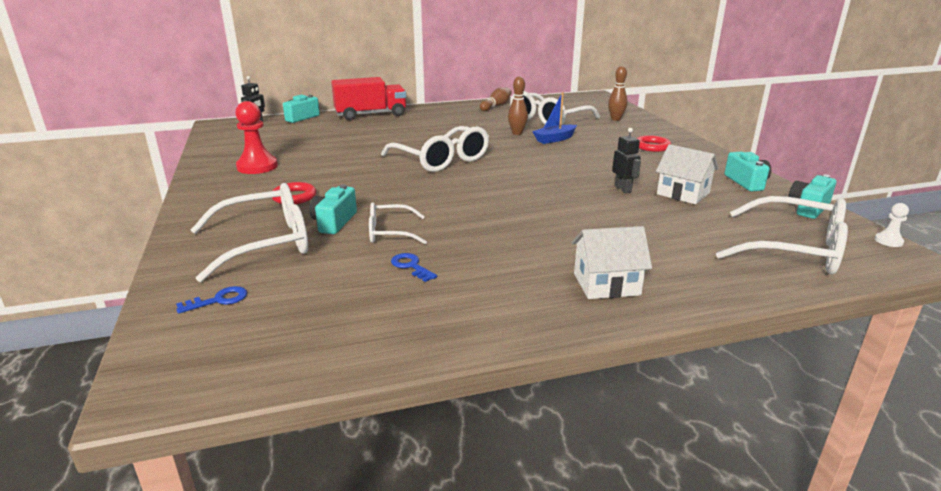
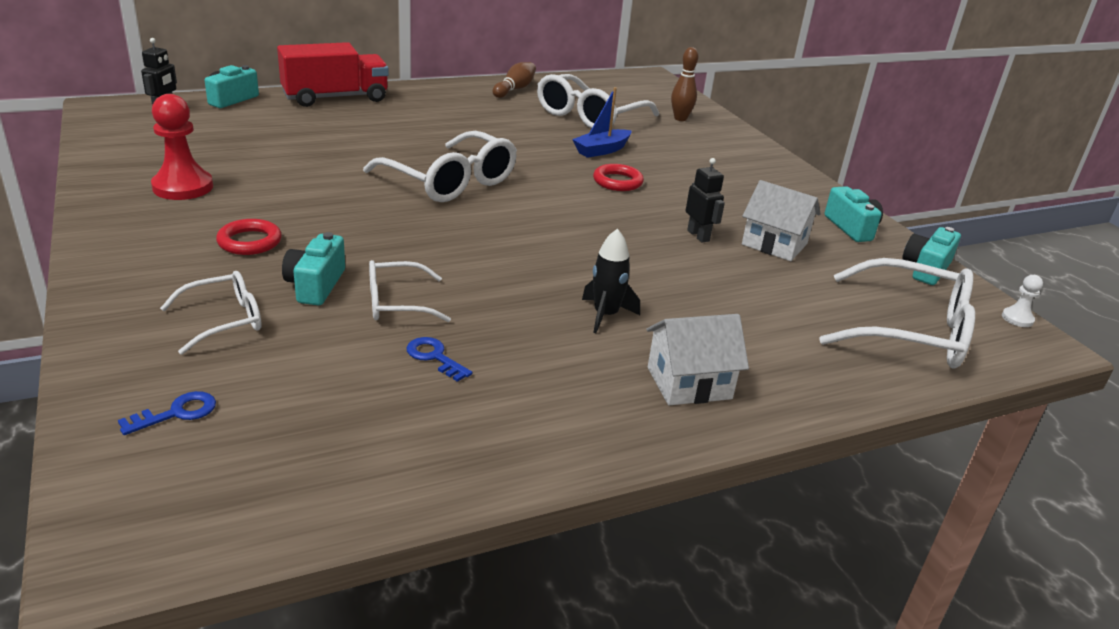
camera: 10 degrees left, 5 degrees up
white glasses [191,183,308,282] -> white glasses [160,271,262,355], size x0.56
brown bowling pin [508,76,528,135] -> none
red ring [636,135,671,152] -> red ring moved to [593,164,644,191]
none -> black rocket [582,228,640,333]

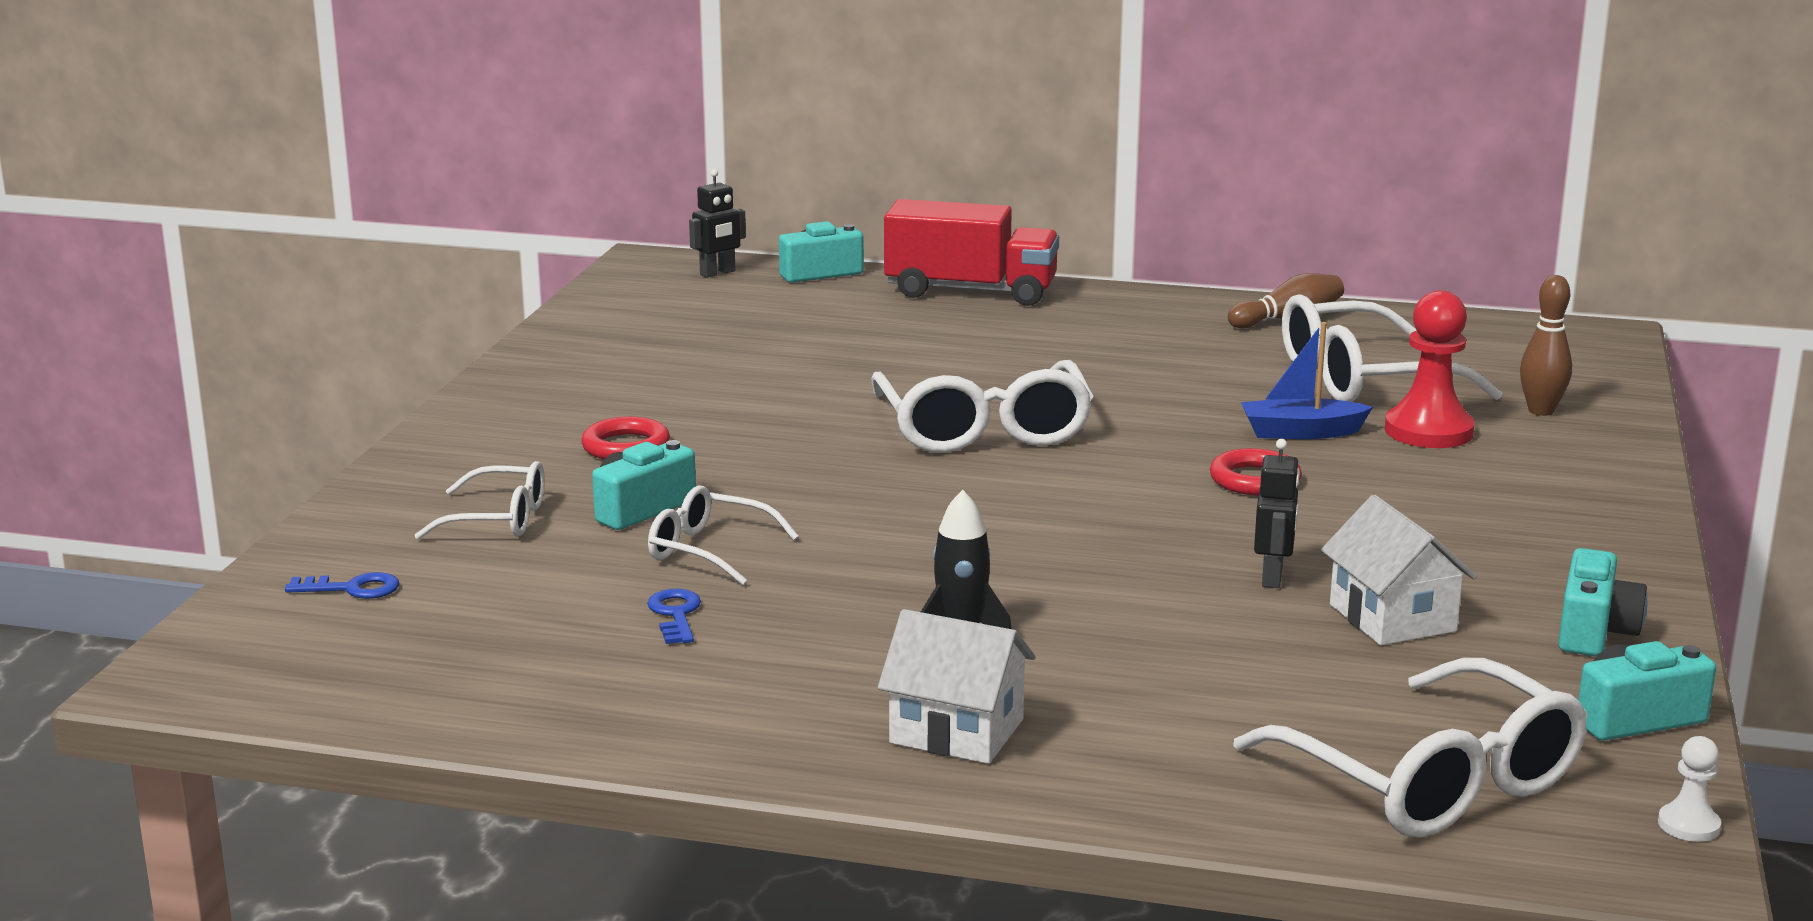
camera: 40 degrees right, 10 degrees down
red pawn [151,94,213,200] -> red pawn moved to [1385,291,1475,448]

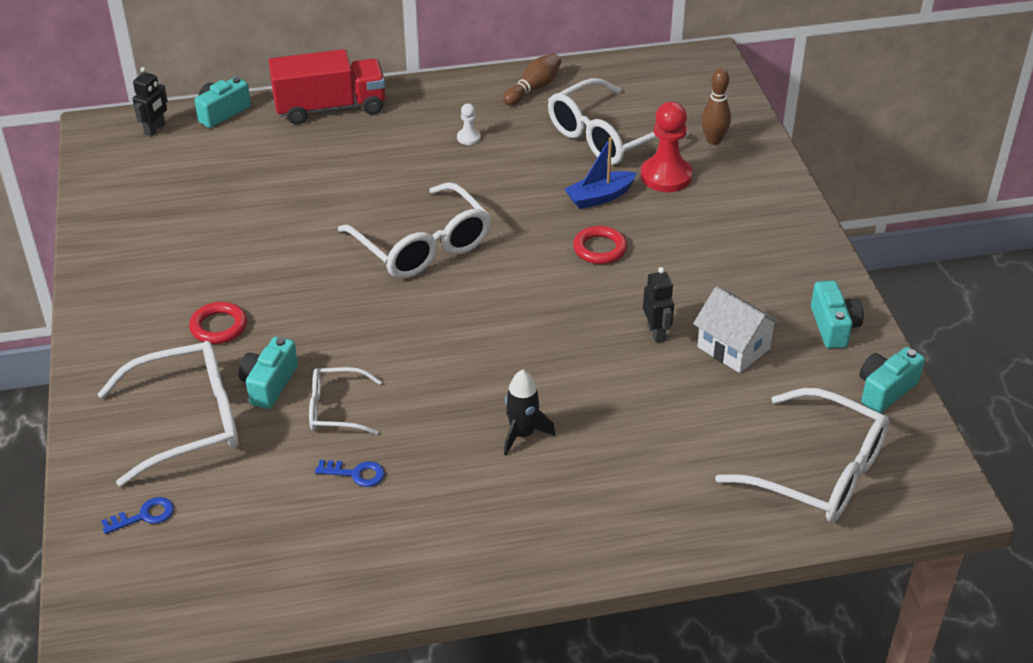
camera: 25 degrees left, 20 degrees up
white glasses [415,461,545,540] -> white glasses [98,341,238,487], size x1.79
blue key [647,589,701,644] -> blue key turned 135 degrees clockwise [315,460,385,487]
white house [878,609,1036,764] -> none
white pawn [1658,736,1721,842] -> white pawn moved to [457,103,481,145]

